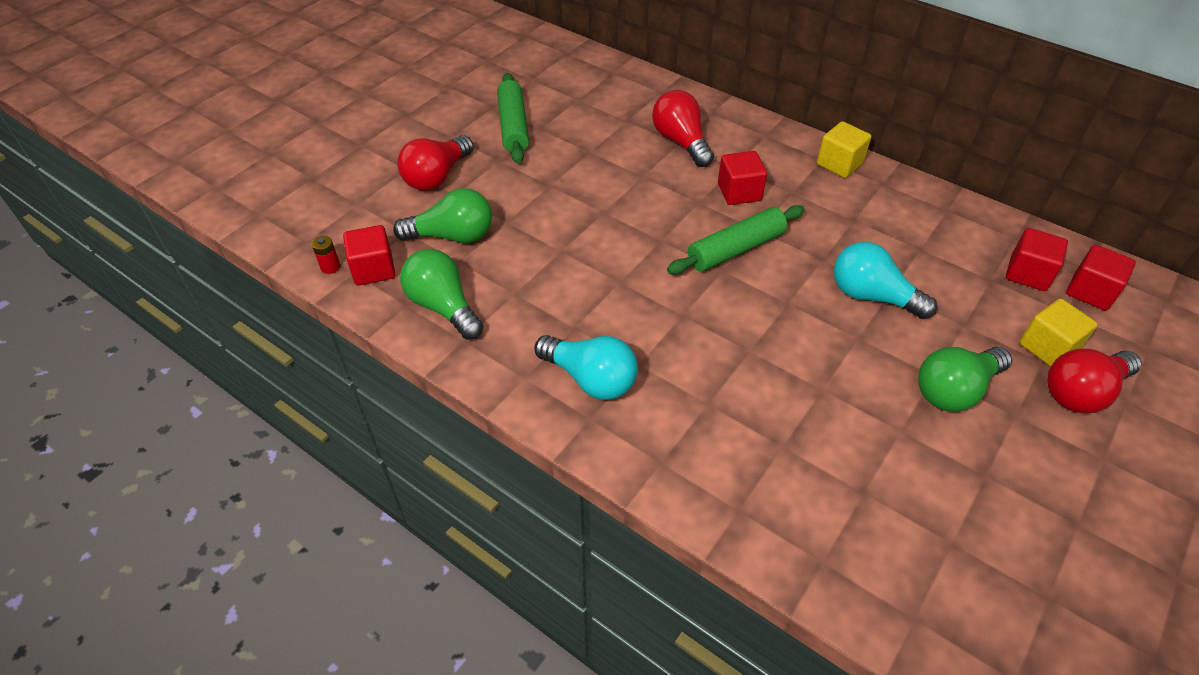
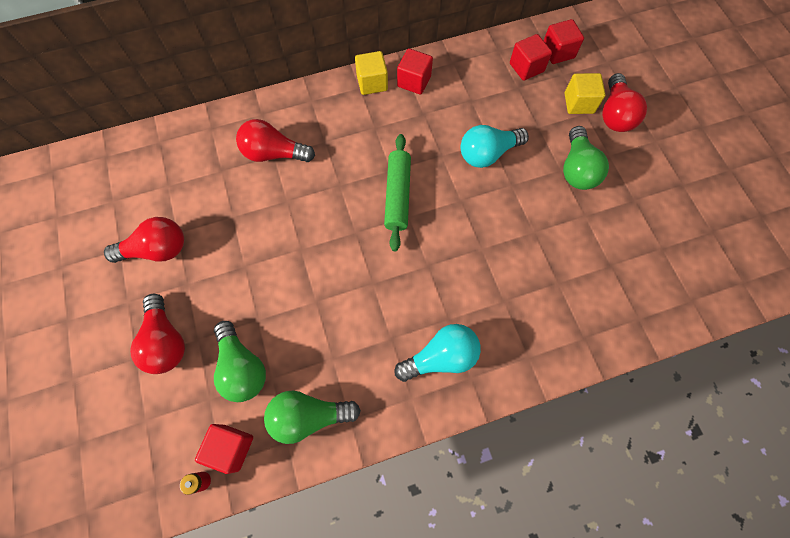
camera: 55 degrees left, 20 degrees up
green light bulb [393,188,492,243] -> green light bulb turned 120 degrees clockwise [214,321,266,402]
green rolling pin [497,73,529,164] -> red light bulb [104,217,184,263]
red cube [718,151,767,205] -> red cube moved to [397,48,433,95]

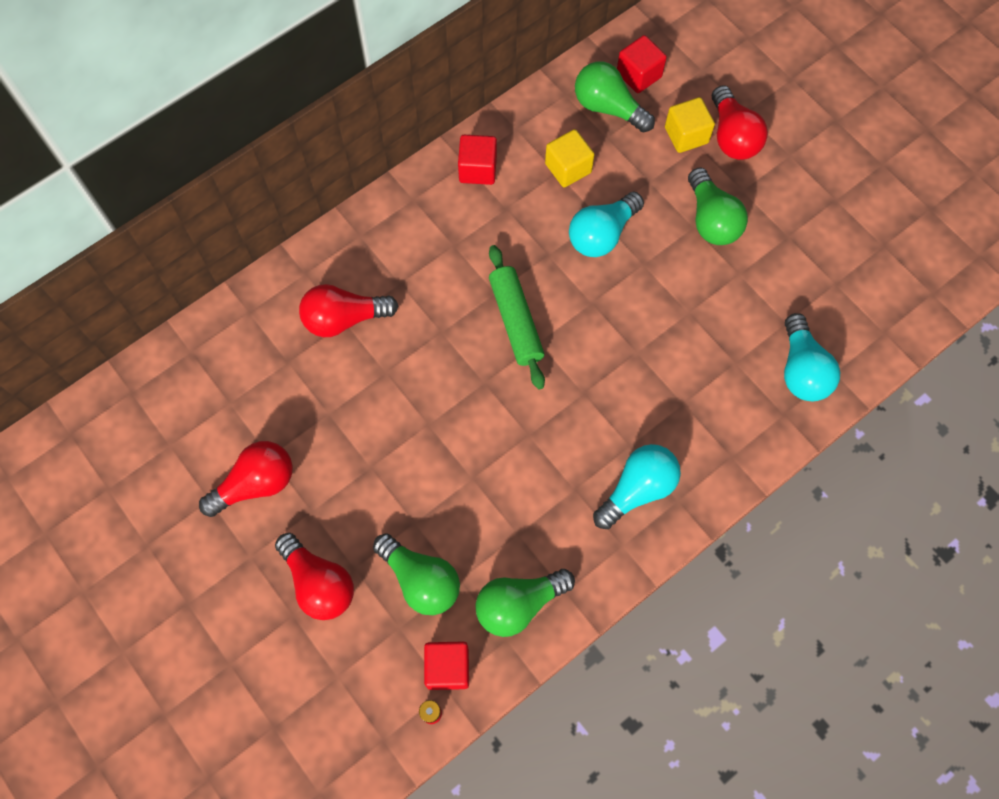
camera: 20 degrees left, 0 degrees up
yellow cube [355,51,388,95] -> yellow cube moved to [545,129,594,187]
red cube [510,34,552,81] -> green light bulb [575,61,655,133]
none -> turquoise light bulb [784,313,840,401]

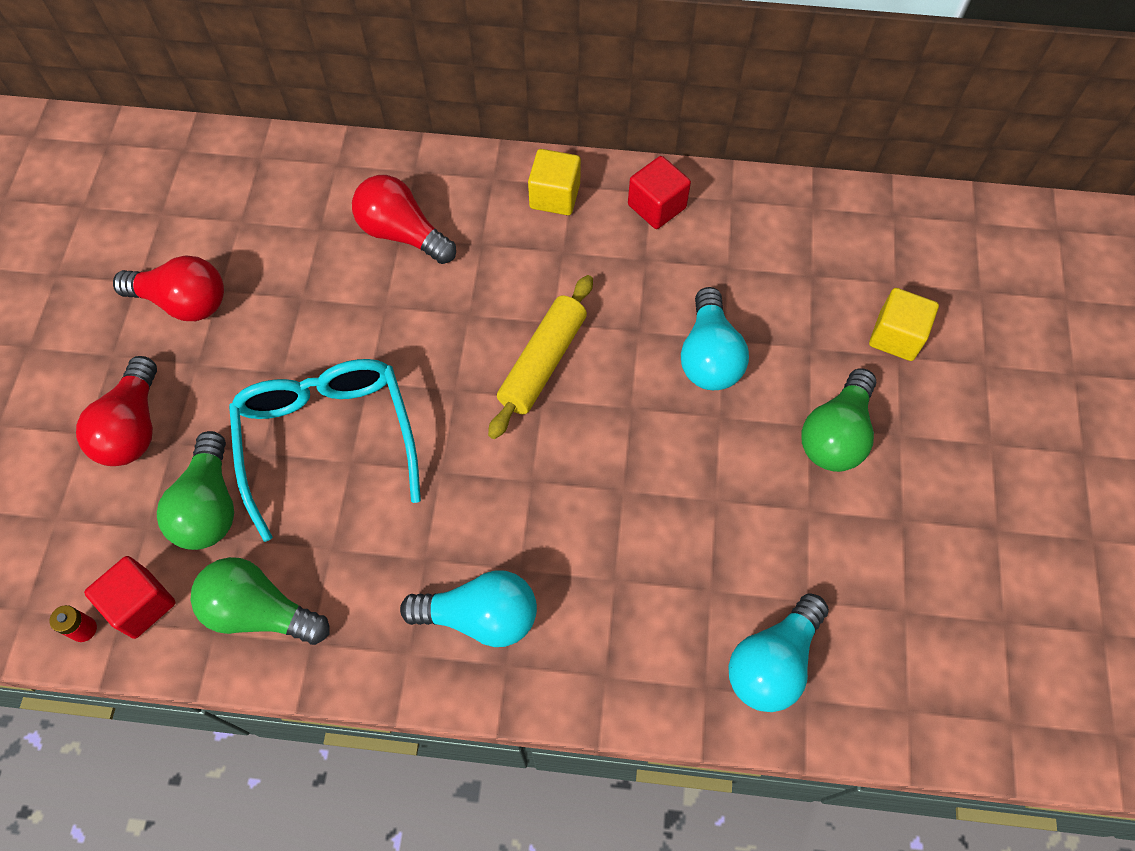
camera: 45 degrees right, 5 degrees down
green rolling pin [489,245,545,389] -> yellow rolling pin [488,275,593,439]
yellow cube [545,129,594,187] -> yellow cube moved to [528,149,581,215]
turquoise light bulb [569,192,644,257] -> turquoise light bulb turned 90 degrees counterclockwise [681,287,749,390]
green light bulb [575,61,655,133] -> none
red cube [617,35,667,93] -> none
red light bulb [712,85,768,160] -> none
none -> turquoise glasses [229,359,421,542]

